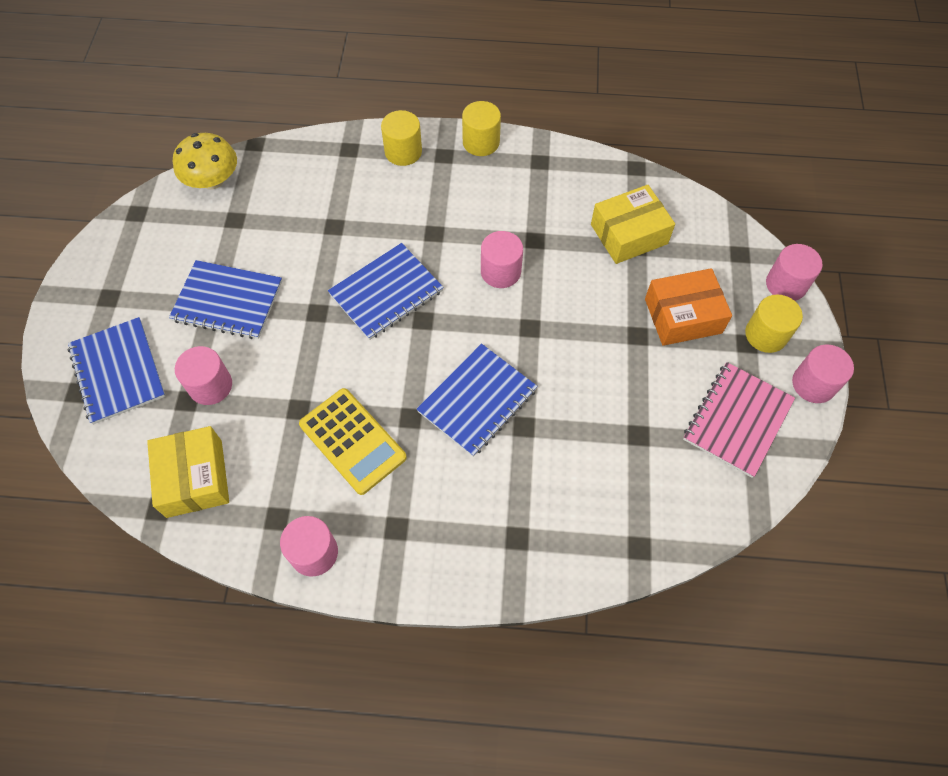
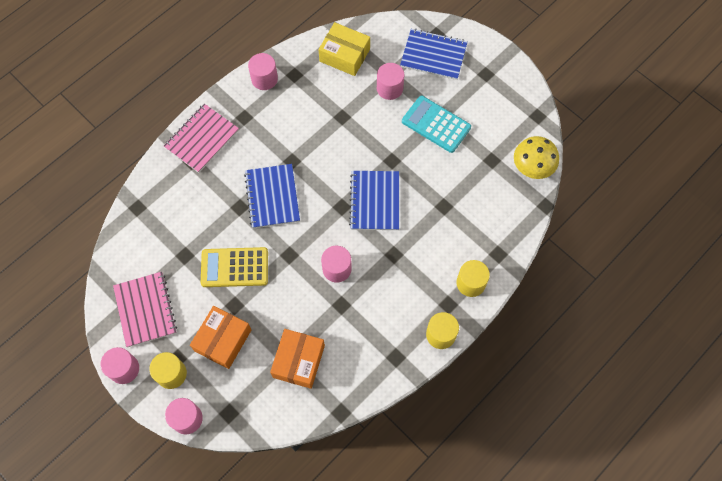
camera: 130 degrees right, 5 degrees up
blue notebook [169,260,282,339] -> turquoise calculator [402,96,471,153]
yellow calculator [299,388,407,495] -> yellow calculator moved to [201,247,268,287]
yellow box [591,185,675,264] -> orange box [270,329,325,389]
none -> pink notebook [164,104,239,173]

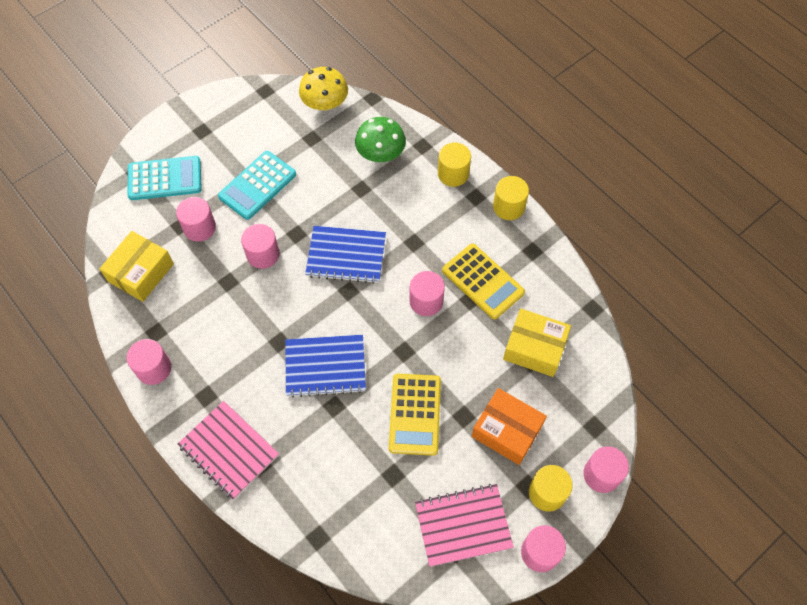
camera: 85 degrees left, 5 degrees down
orange box [270,329,325,389] -> yellow box [503,308,571,377]
blue notebook [400,28,468,80] -> turquoise calculator [128,156,202,200]
none -> pink cylinder [241,224,279,269]
none -> green mushroom [355,117,406,162]
none -> yellow calculator [442,243,525,320]

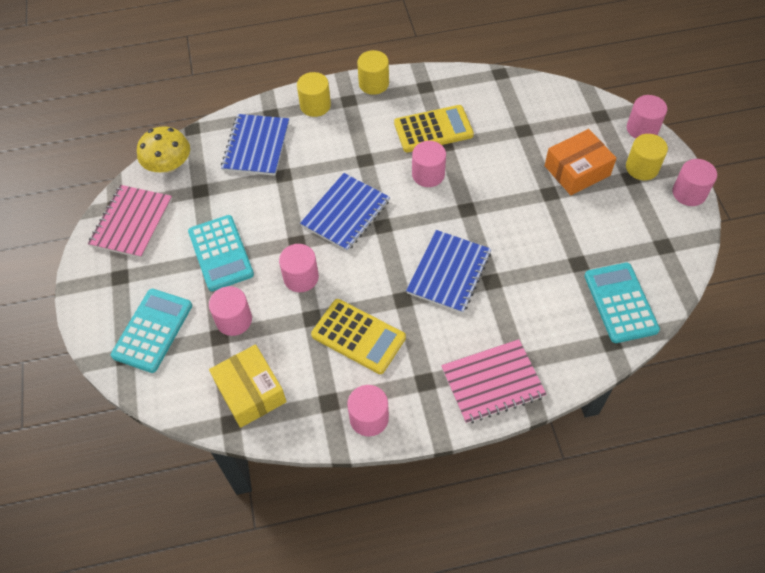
camera: 60 degrees left, 5 degrees down
green mushroom [355,117,406,162] -> blue notebook [221,114,289,176]
yellow calculator [389,374,441,456] -> yellow calculator moved to [311,299,406,374]
pink notebook [415,484,514,567] -> pink notebook moved to [88,185,172,258]
yellow box [503,308,571,377] -> none
none -> turquoise calculator [584,262,660,343]

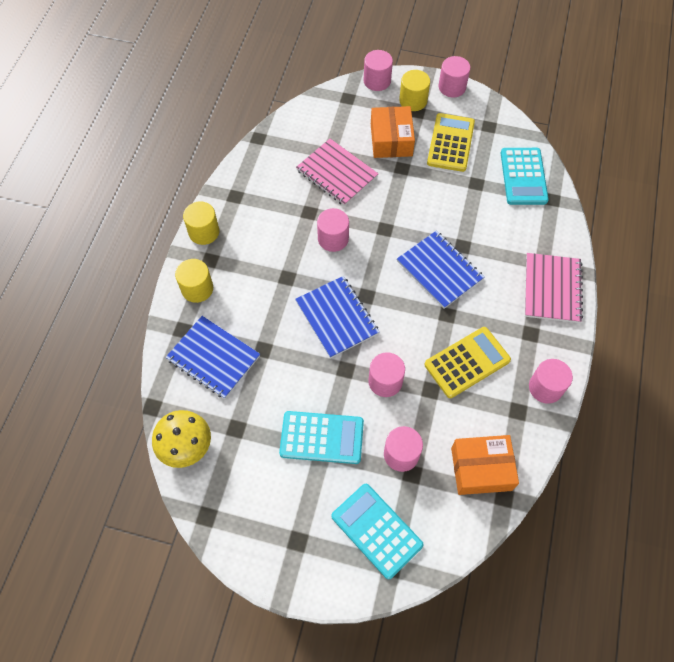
camera: 65 degrees left, 5 degrees up
pink notebook [88,185,172,258] -> pink notebook moved to [296,139,379,206]
yellow box [209,345,287,428] -> orange box [451,435,519,495]
yellow calculator [394,105,474,152] -> yellow calculator moved to [427,113,475,172]
turquoise calculator [584,262,660,343] -> turquoise calculator turned 105 degrees counterclockwise [501,148,549,205]

